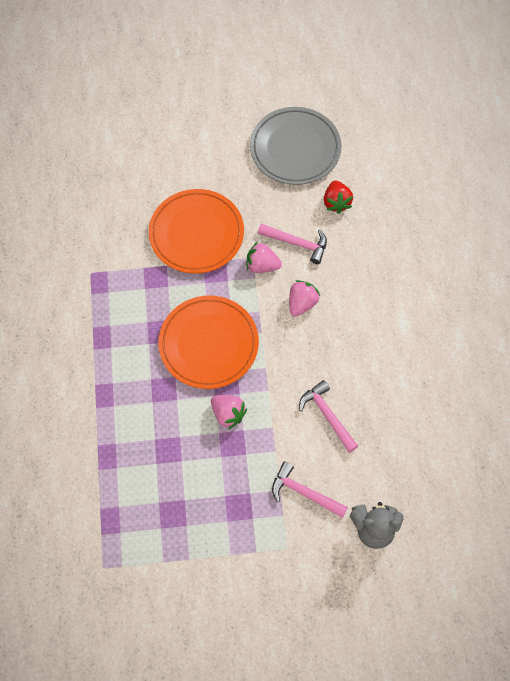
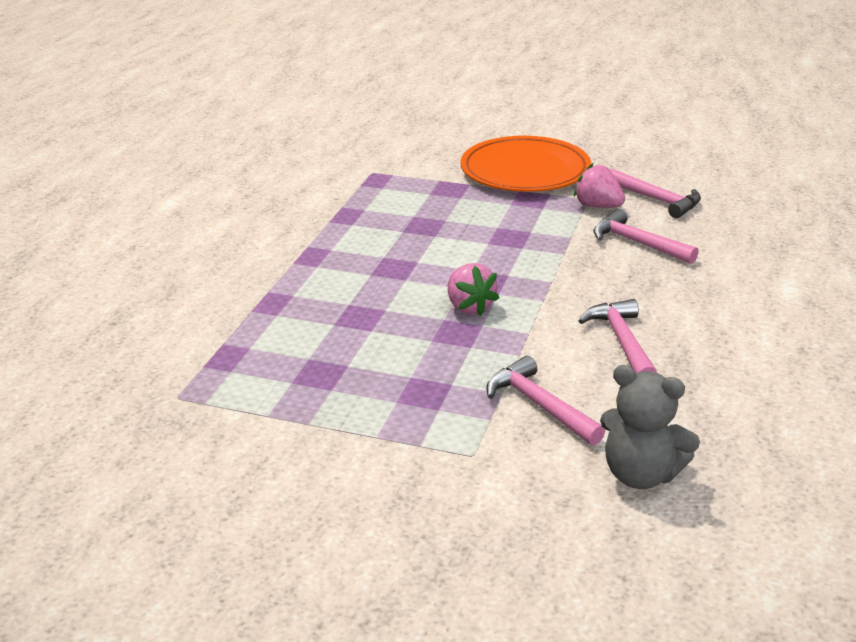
camera: 25 degrees right, 35 degrees down
orange plate [158,296,259,389] -> none
grey plate [250,107,342,185] -> none
pink strawberry [289,280,320,316] -> pink hammer [593,209,699,264]
red strawberry [324,181,353,214] -> none

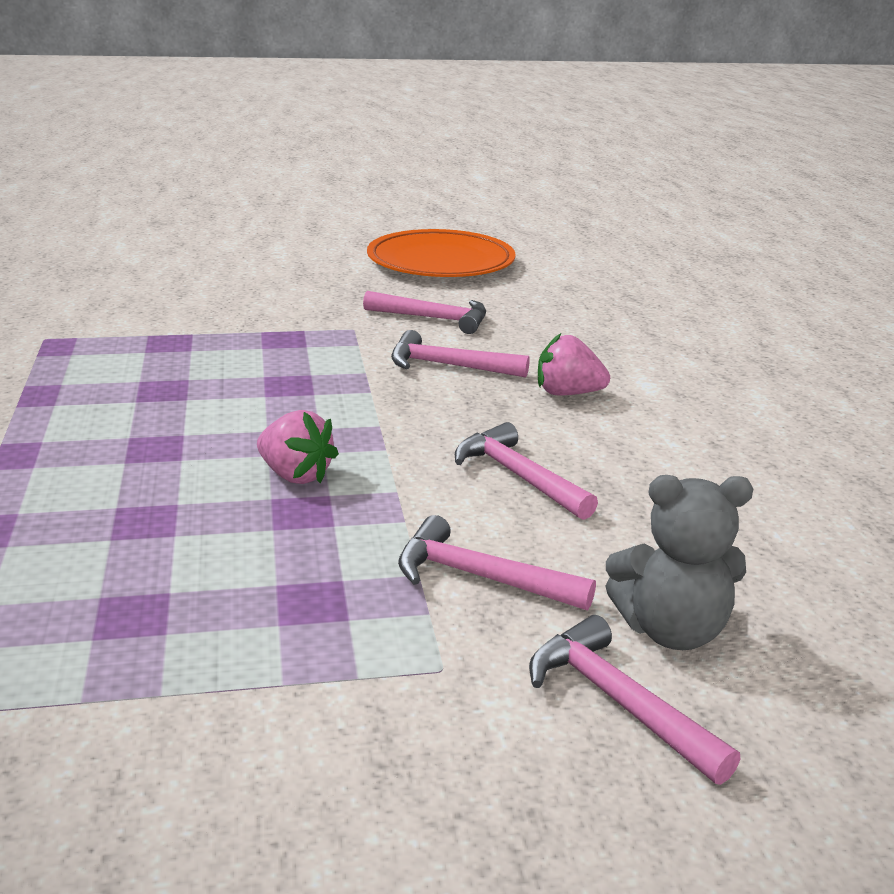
camera: 30 degrees left, 5 degrees down
orange plate [460,136,591,192] -> orange plate moved to [367,229,516,277]
pink strawberry [574,163,625,208] -> pink strawberry moved to [538,333,610,396]
none -> pink hammer [529,615,740,785]

